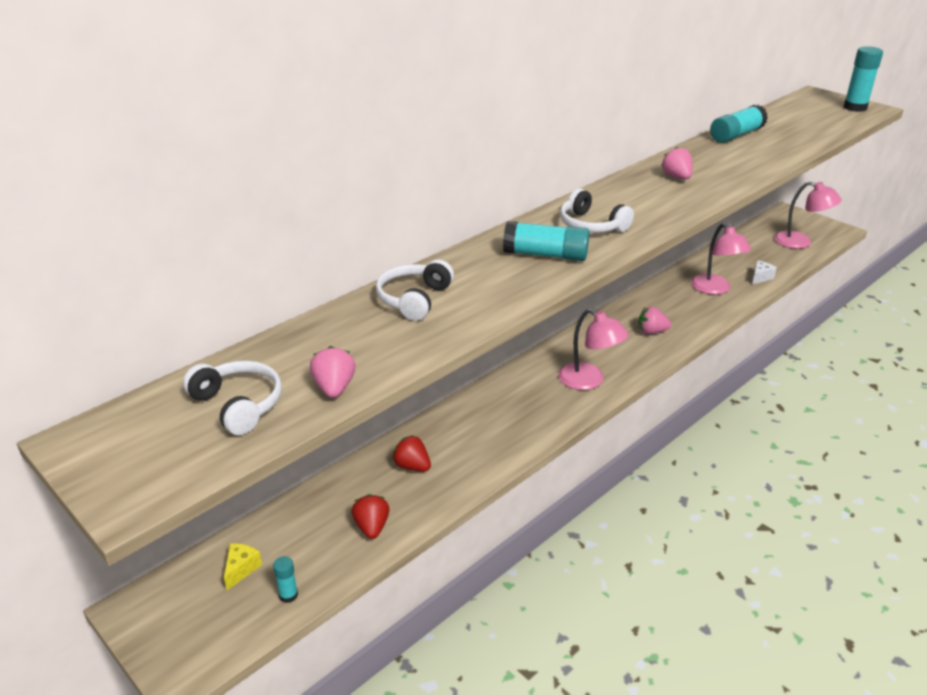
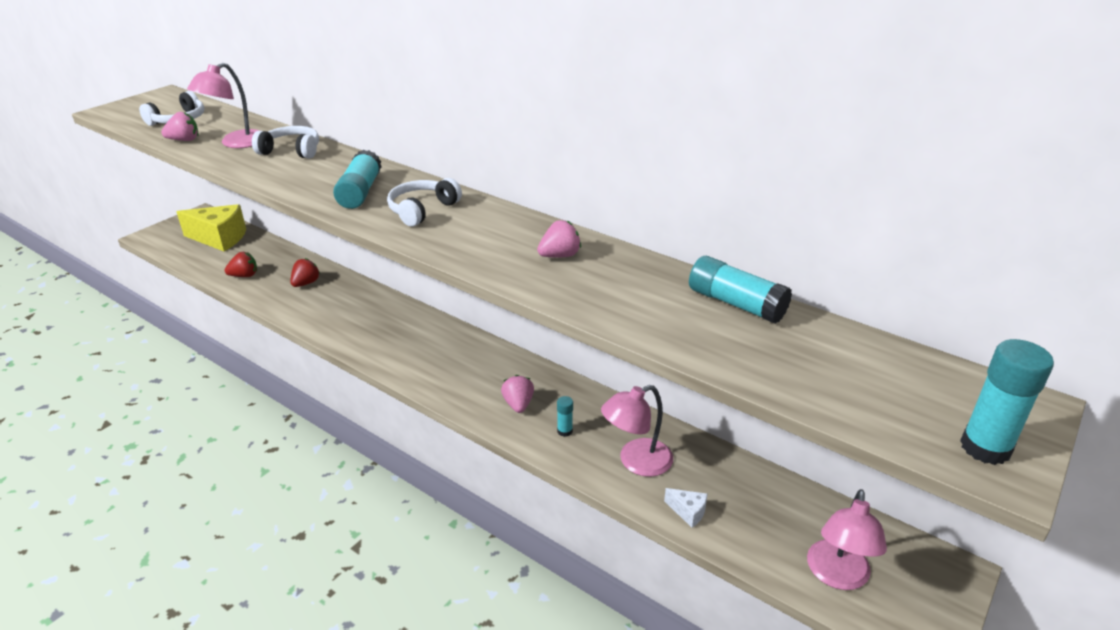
camera: 80 degrees right, 0 degrees up
yellow cheese [224,543,262,590] -> yellow cheese [177,204,246,251], size x2.27
turquoise glue stick [273,556,298,603] -> turquoise glue stick moved to [557,396,573,437]
pink lamp [558,309,629,390] -> pink lamp moved to [187,63,260,148]

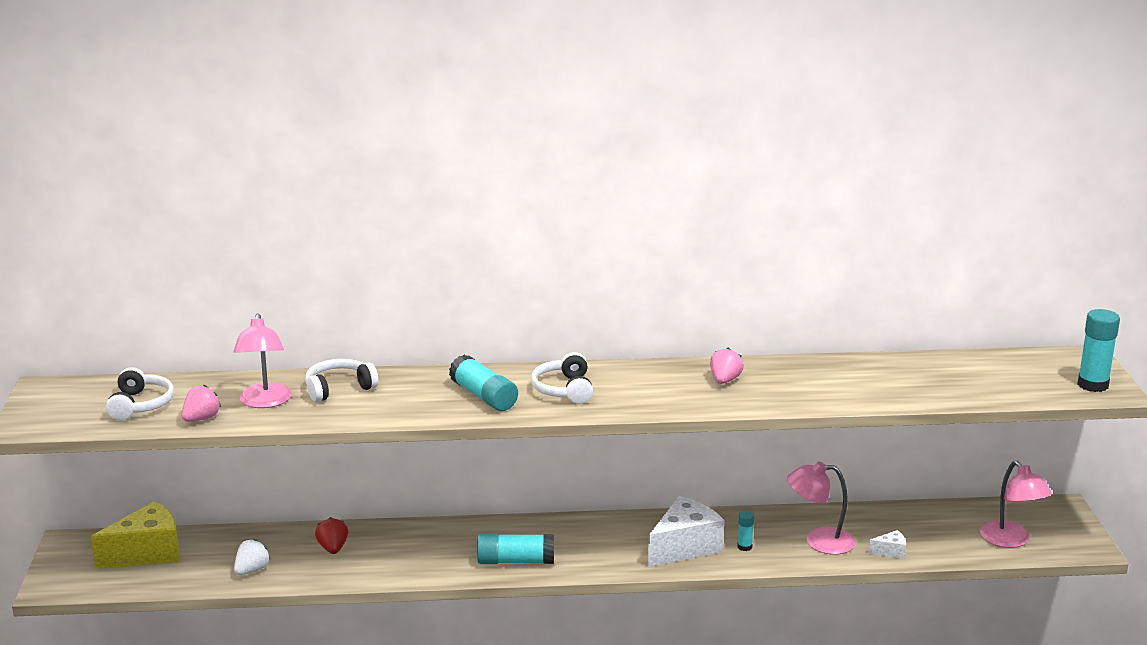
camera: 40 degrees left, 10 degrees down
red strawberry [225,252,257,277] -> white strawberry [234,539,270,575]
pink strawberry [501,375,534,413] -> white cheese [648,496,724,567]
pink lamp [601,385,673,477] -> pink lamp turned 75 degrees clockwise [787,462,856,555]
turquoise glue stick [689,256,792,324] -> turquoise glue stick moved to [477,533,554,564]

